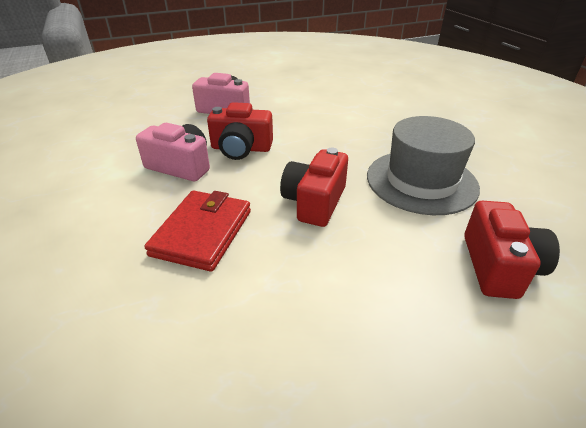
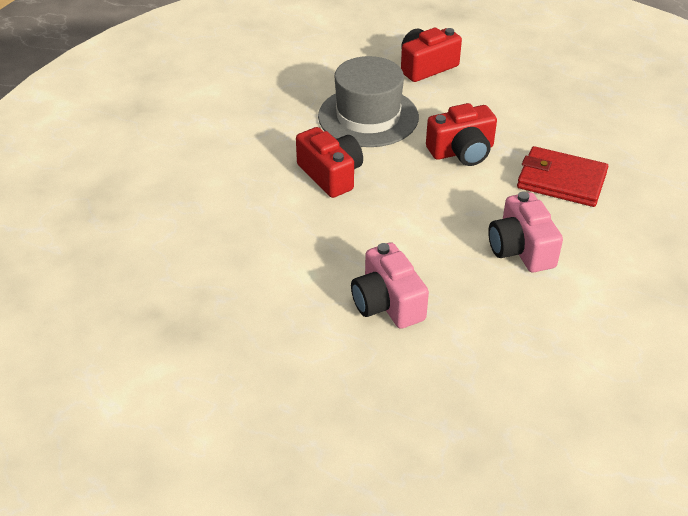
camera: 130 degrees left, 5 degrees up
red wallet [144,190,251,272] -> red wallet turned 45 degrees clockwise [517,146,608,207]
red camera [207,102,273,160] -> red camera moved to [296,127,363,198]

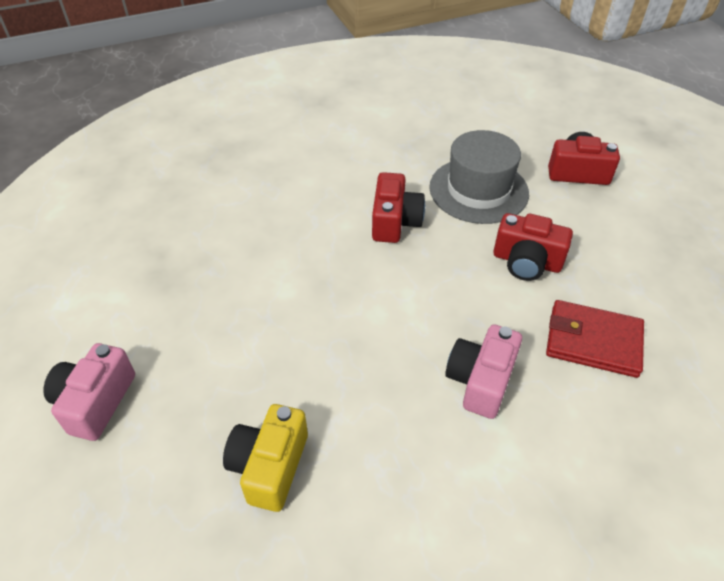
camera: 40 degrees right, 5 degrees up
pink camera [351,242,429,329] -> pink camera moved to [43,343,135,441]
red wallet [517,146,608,207] -> red wallet turned 45 degrees counterclockwise [546,300,644,378]
none -> yellow camera [223,404,308,512]

